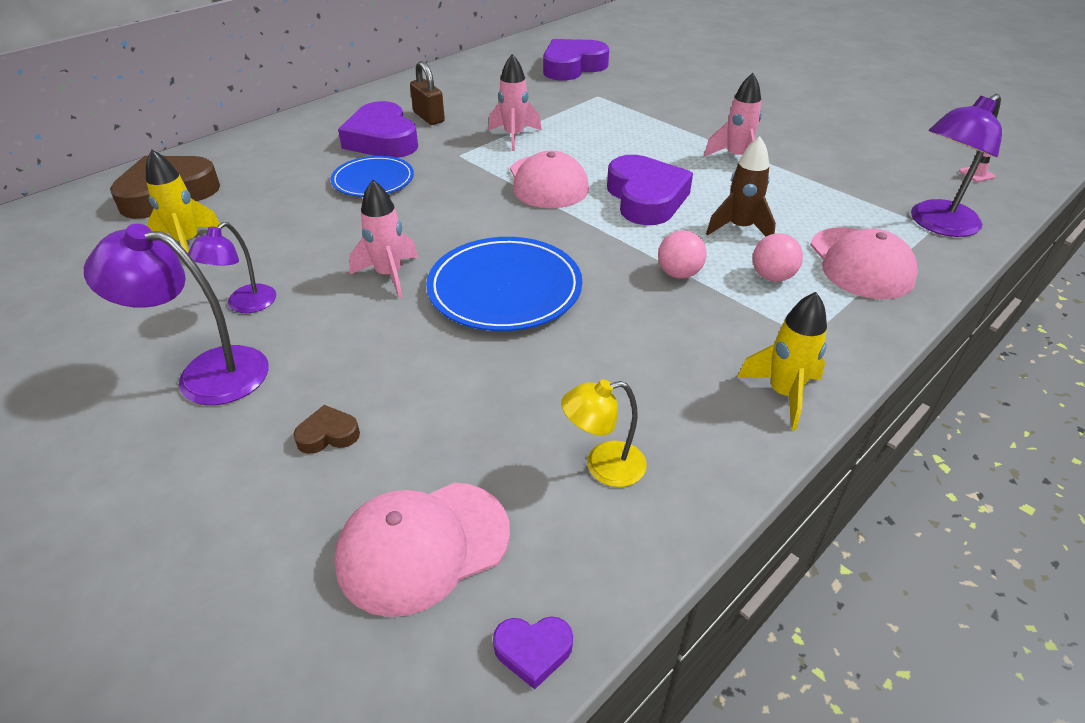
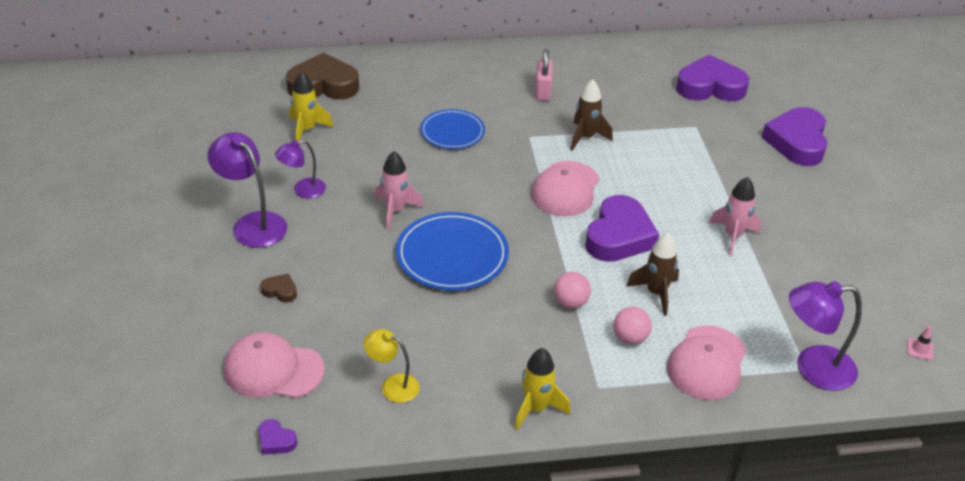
camera: 35 degrees right, 0 degrees up
purple heart [338,101,418,158] -> purple heart moved to [762,107,827,166]
brown padlock [410,61,445,125] -> pink padlock [535,49,553,101]
pink rocket [488,54,542,151] -> brown rocket [570,80,613,151]

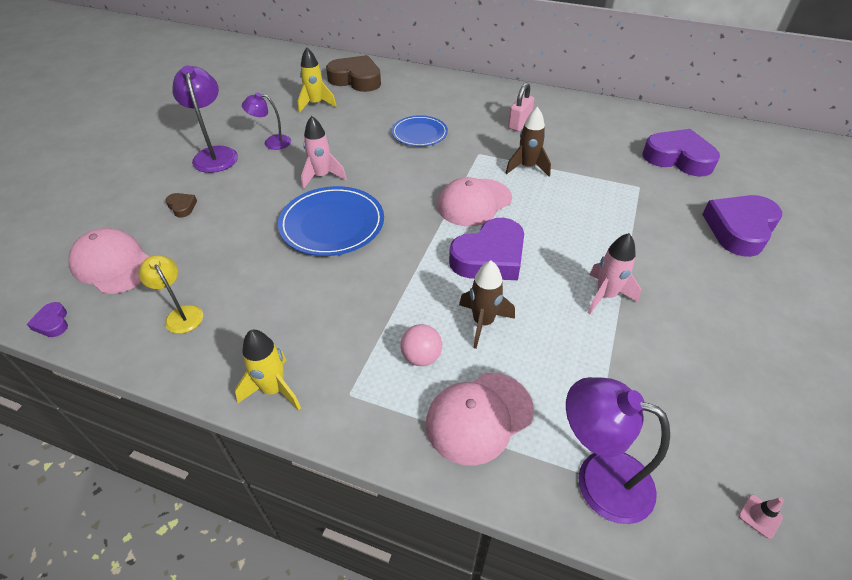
camera: 30 degrees right, 5 degrees up
pink ball [554,272,591,309] -> none

